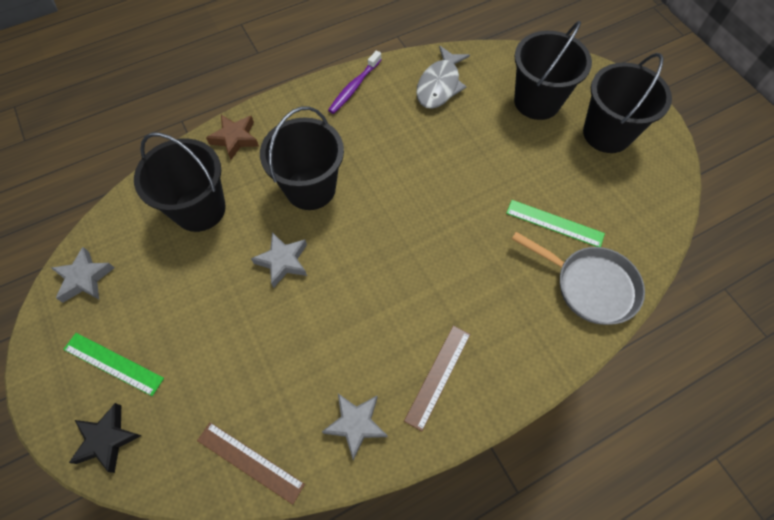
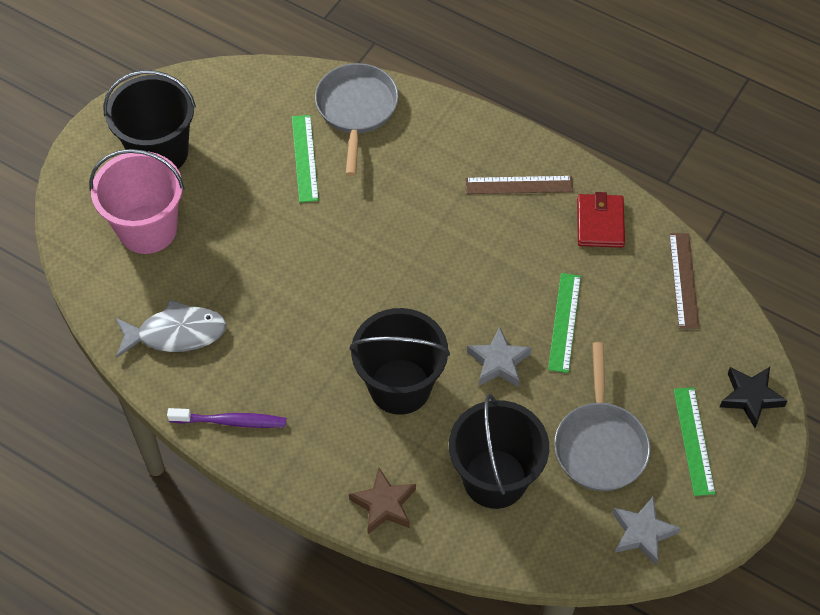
camera: 120 degrees left, 5 degrees down
grey star [322,394,388,460] -> red wallet [577,192,625,248]
black bucket [514,21,592,120] -> pink bucket [89,149,185,254]
none -> green ruler [548,273,581,373]
none -> grey pan [554,342,650,491]

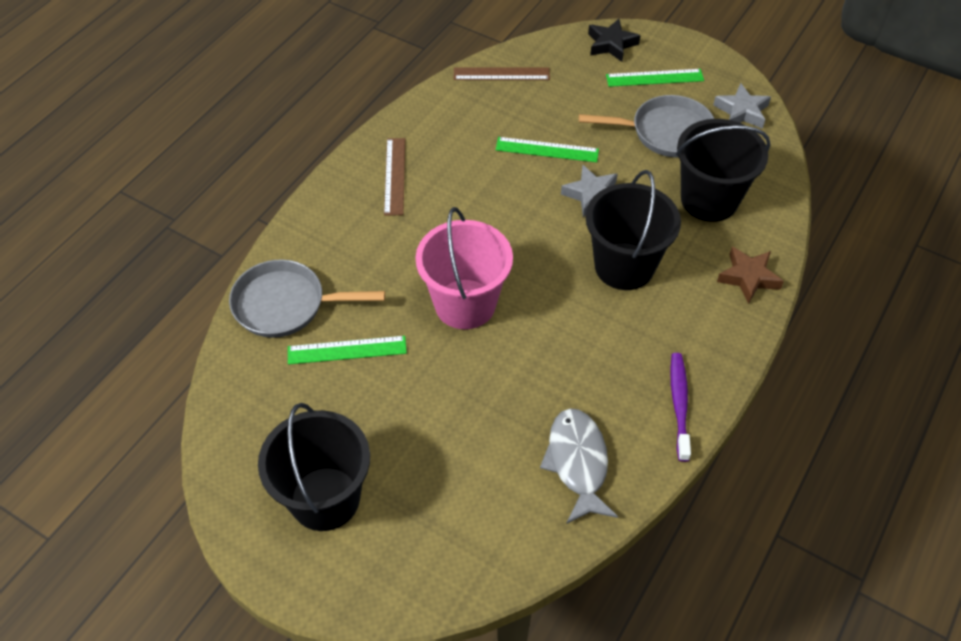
camera: 90 degrees left, 5 degrees down
pink bucket [89,149,185,254] -> pink bucket moved to [415,207,513,329]
red wallet [577,192,625,248] -> none

